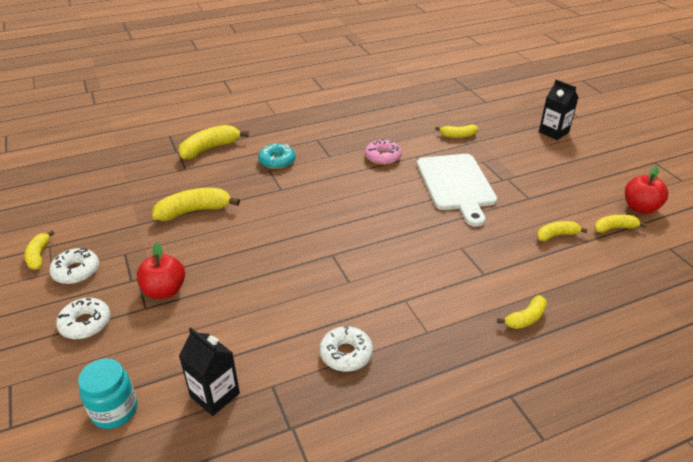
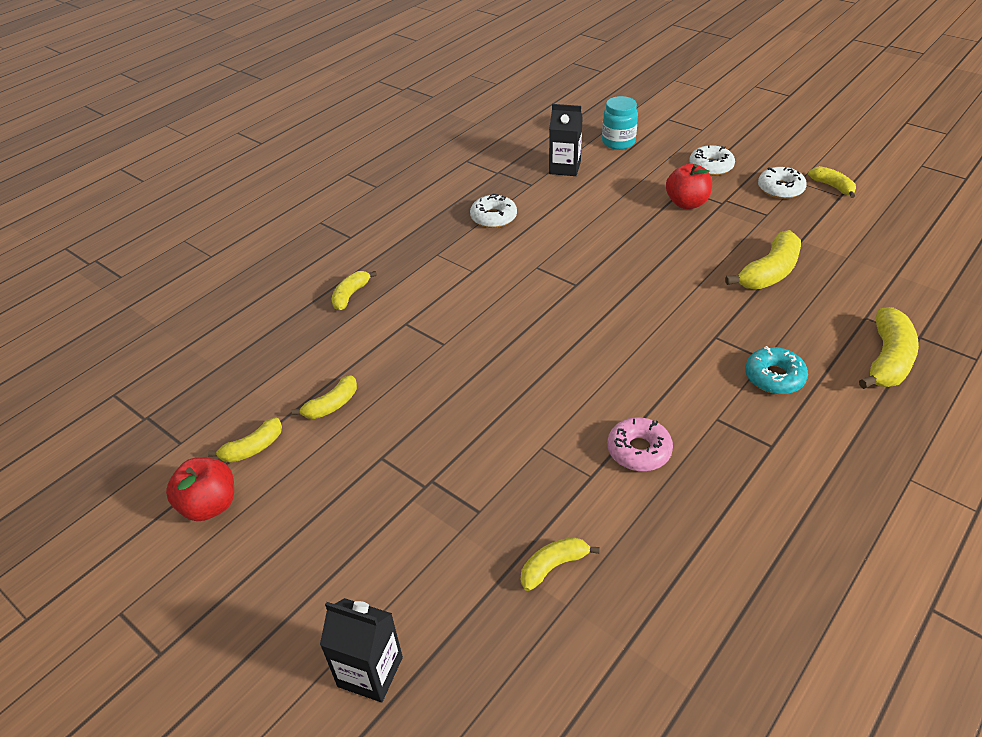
camera: 155 degrees right, 5 degrees up
white cutting board [417,154,497,227] -> none

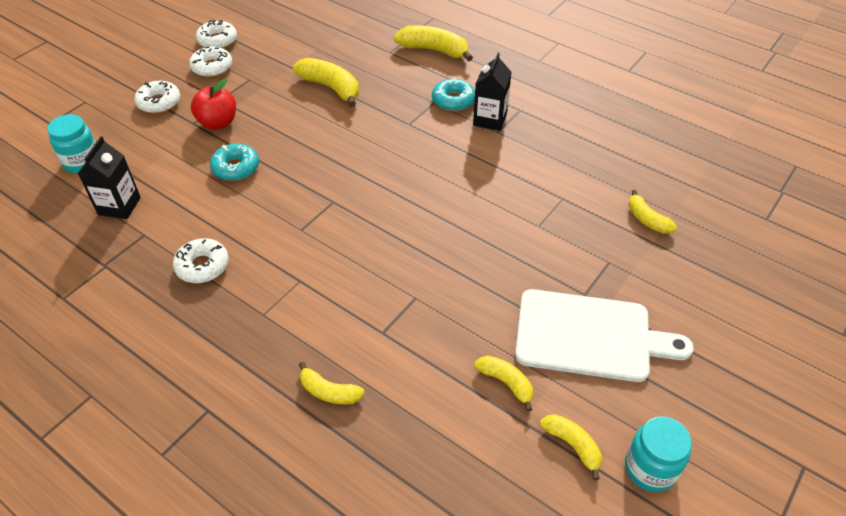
camera: 95 degrees left, 5 degrees up
red apple [166,458,234,521] -> turquoise jar [625,416,692,492]
black carton [320,598,403,702] -> black carton moved to [473,53,511,131]
pink donut [607,417,673,471] -> none
yellow banana [808,166,856,198] -> white donut [196,20,237,48]
none -> turquoise donut [210,144,259,181]
none -> white cutting board [515,289,694,382]

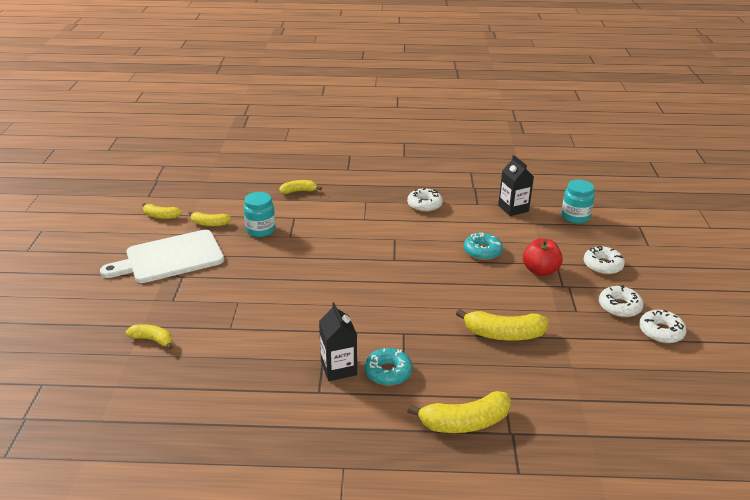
camera: 145 degrees right, 15 degrees down
turquoise jar [625,416,692,492] -> turquoise jar moved to [244,192,275,237]

